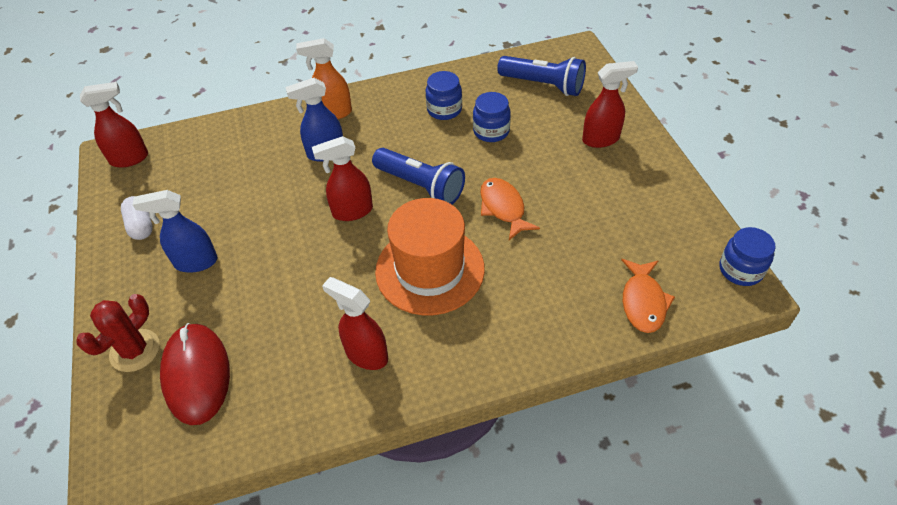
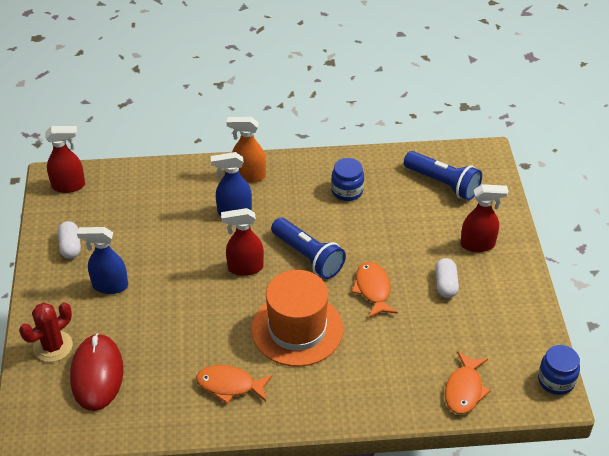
camera: 10 degrees right, 5 degrees down
red spray bottle [322,277,388,370] -> orange fish [196,365,273,404]
blue jar [473,92,511,142] -> none
none -> white capsule [435,258,459,298]

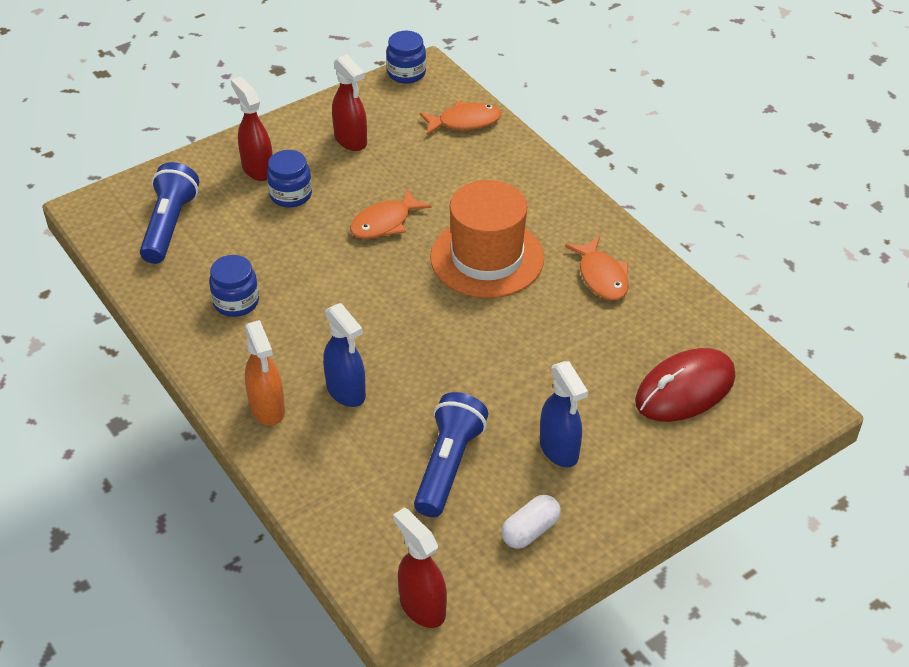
camera: 120 degrees left, 0 degrees up
red cactus [19,302,73,362] -> none
red spray bottle [221,208,264,276] -> red spray bottle moved to [332,54,367,151]
blue flashlight [271,218,346,279] -> blue flashlight moved to [414,392,488,517]
white capsule [435,258,459,298] -> none
none -> blue jar [267,150,312,207]

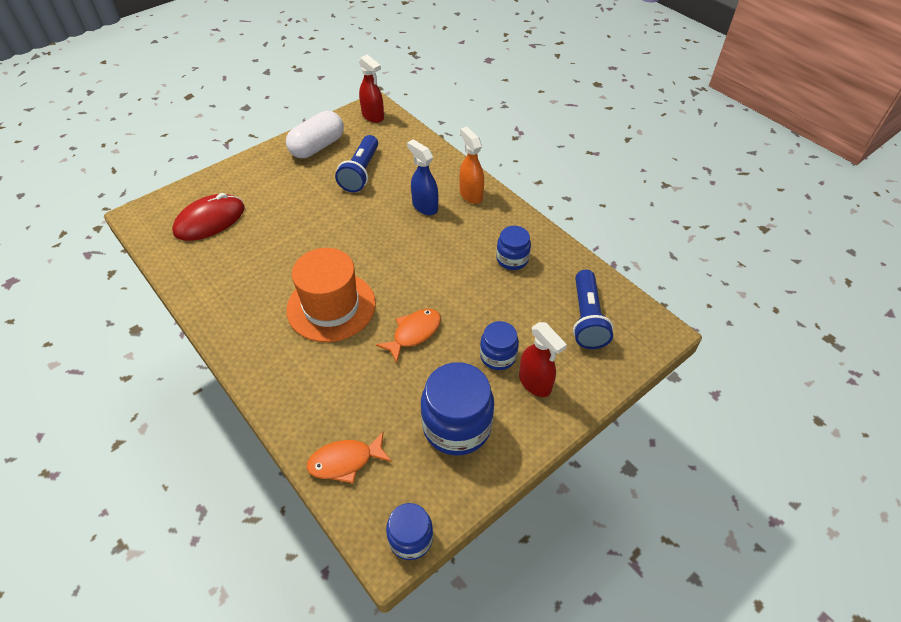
camera: 175 degrees right, 5 degrees up
red spray bottle [332,54,367,151] -> blue jar [421,362,494,456]
white capsule [501,495,561,549] -> white capsule [286,111,344,158], size x1.77
blue spray bottle [540,361,588,467] -> none
orange fish [565,236,629,300] -> none

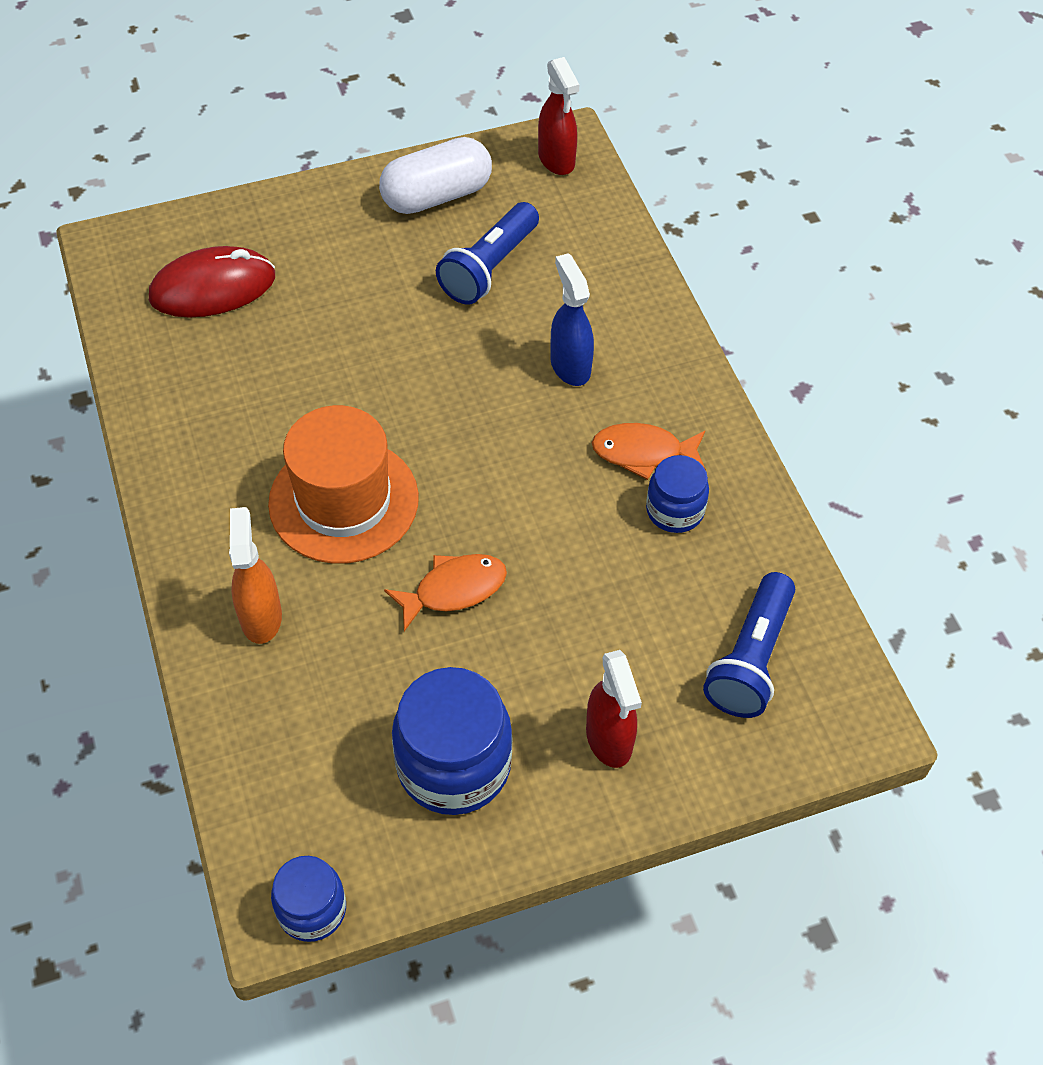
camera: 20 degrees right, 5 degrees up
orange fish [306,431,392,484] -> orange fish moved to [592,423,706,480]
orange spray bottle [459,127,484,204] -> orange spray bottle moved to [229,507,282,644]
blue jar [480,321,519,370] -> none

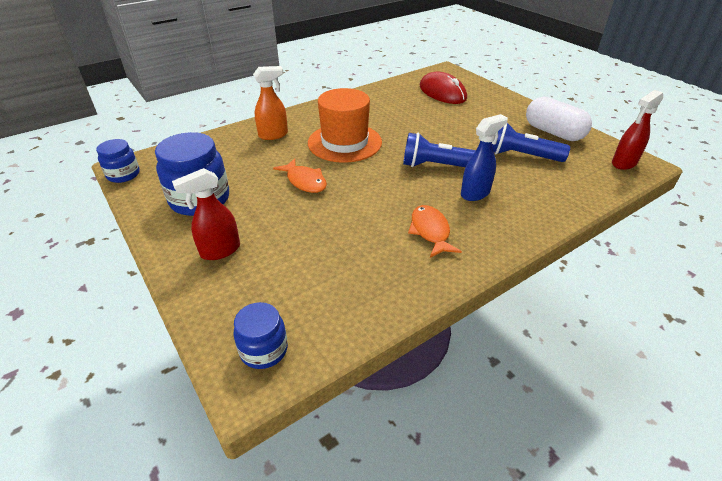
camera: 75 degrees right, 15 degrees down
blue jar [646,455,709,533] -> blue jar moved to [233,302,288,369]
blue flashlight [703,572,795,718] -> blue flashlight moved to [403,133,476,167]

